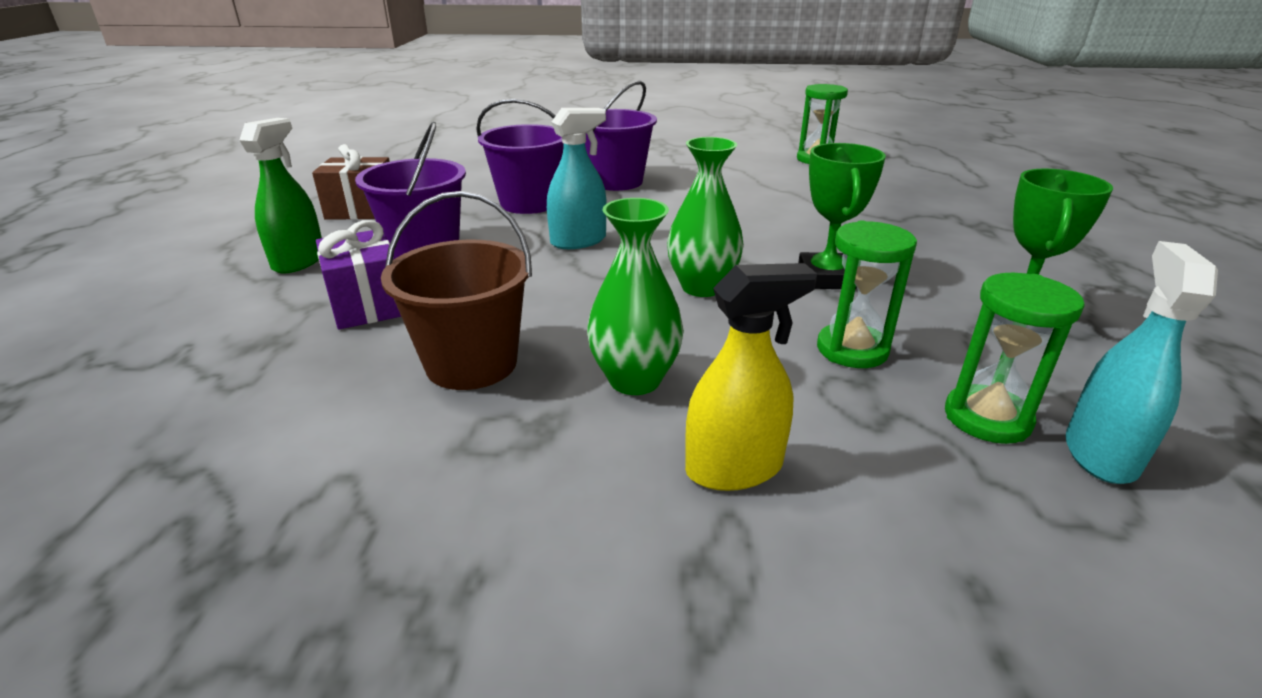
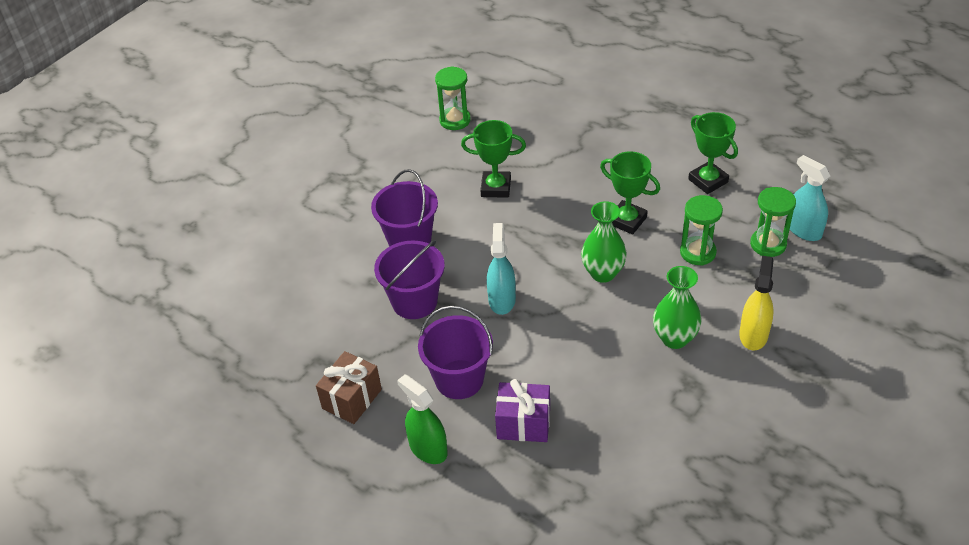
camera: 55 degrees left, 15 degrees up
brown bucket [381,191,532,390] -> none
none -> green trophy [461,120,526,198]

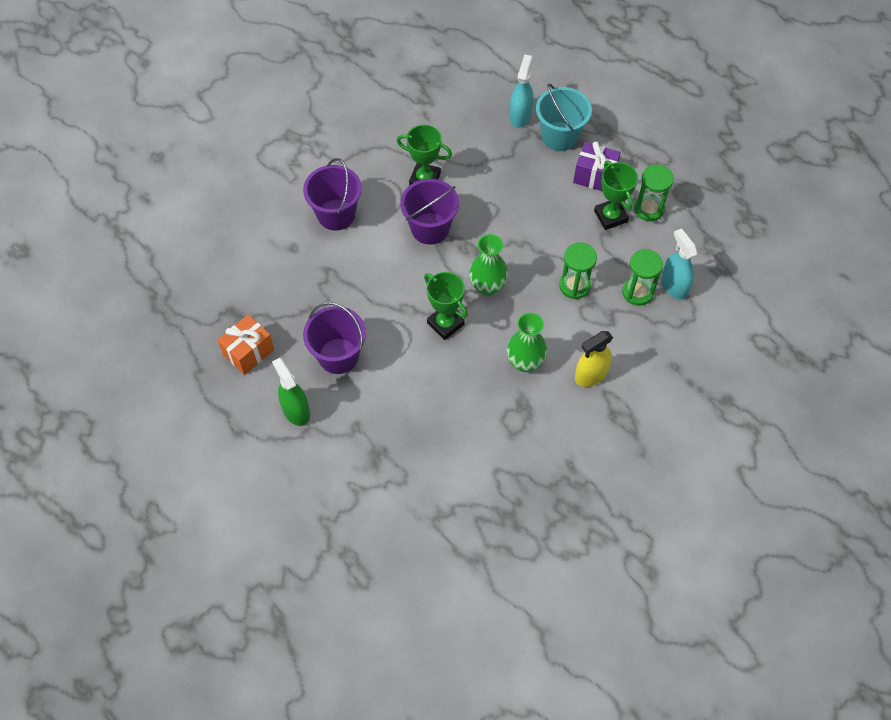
camera: 10 degrees right, 15 degrees up
brown gift [316,351,382,424] -> orange gift [217,315,274,375]
purple bucket [374,240,445,319] -> purple bucket moved to [400,179,459,245]
green hourglass [435,66,471,130] -> green hourglass moved to [634,165,674,221]
turquoise spray bottle [487,223,516,315] -> turquoise spray bottle moved to [510,54,533,128]
purple gift [495,379,550,442] -> purple gift moved to [573,142,621,191]
green trophy [600,152,660,235] -> green trophy moved to [424,272,468,340]
yellow spray bottle [739,256,774,350] -> yellow spray bottle turned 150 degrees counterclockwise [575,331,613,387]
none -> turquoise bucket [536,83,592,151]

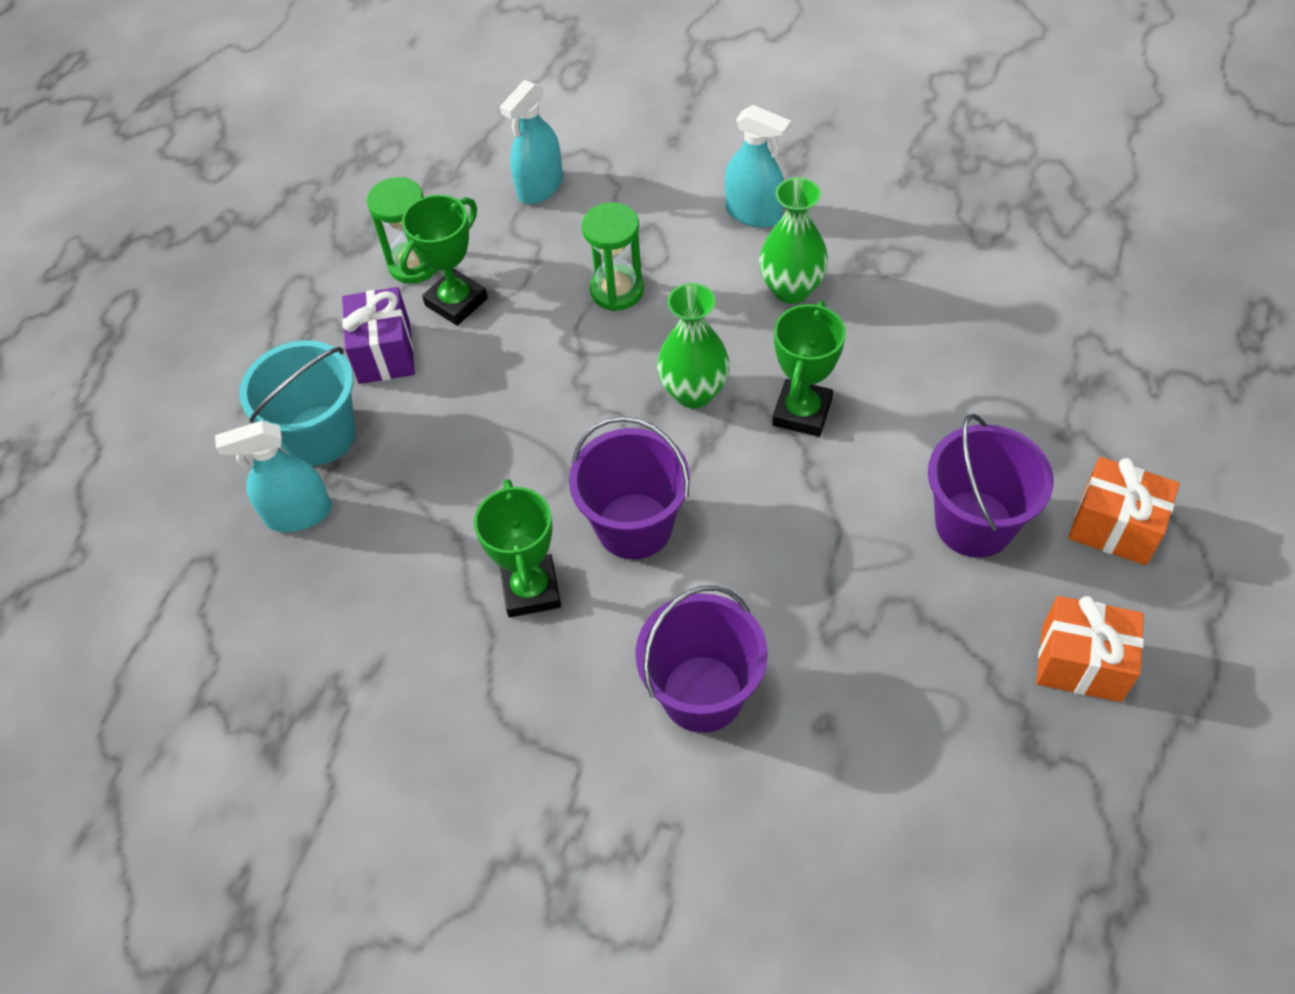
camera: 115 degrees left, 5 degrees down
green spray bottle [272,358,310,426] -> orange gift [1068,457,1180,565]
yellow spray bottle [575,331,613,387] -> turquoise spray bottle [725,105,791,228]
green hourglass [622,249,663,306] -> none

